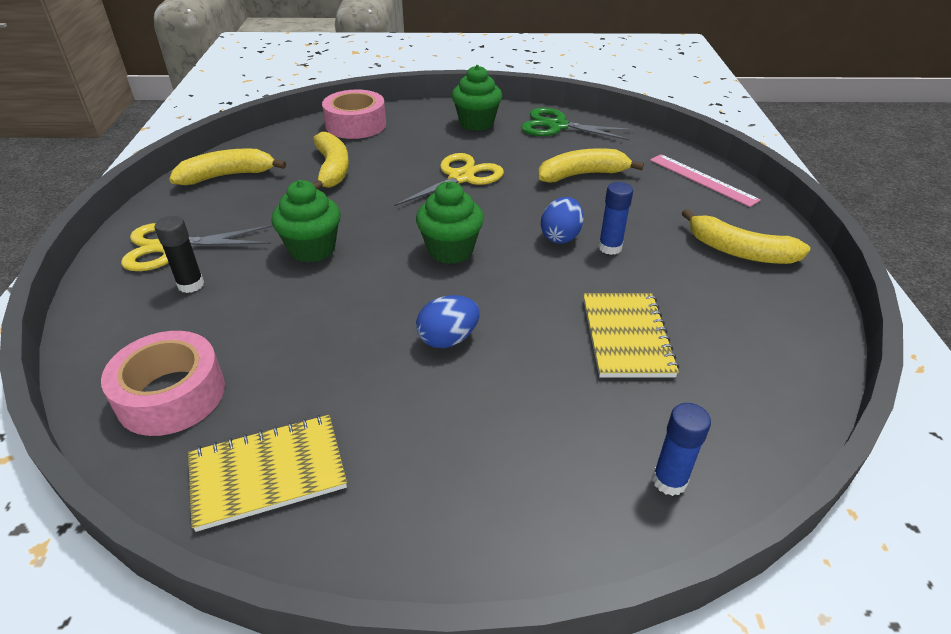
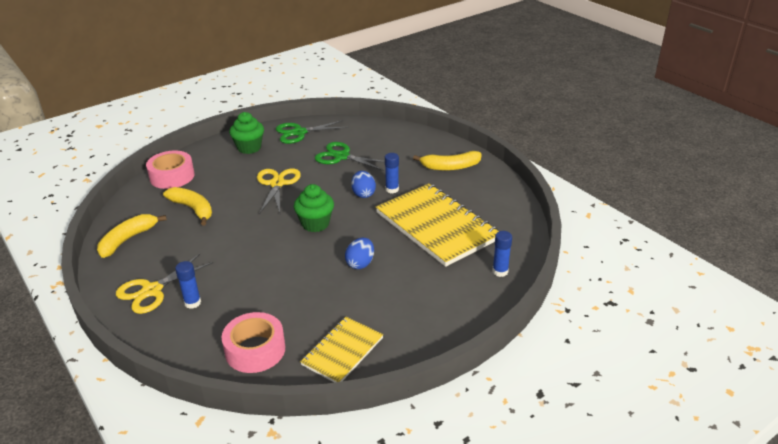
camera: 35 degrees left, 5 degrees down
black glue stick [155,216,204,293] -> blue glue stick [175,261,201,309]
green cupcake [271,180,341,263] -> none
yellow banana [538,148,644,183] -> green scissors [315,142,385,171]
yellow notebook [583,293,679,378] -> yellow notebook [376,183,499,267], size x1.82
pink ruler [650,154,761,207] -> none

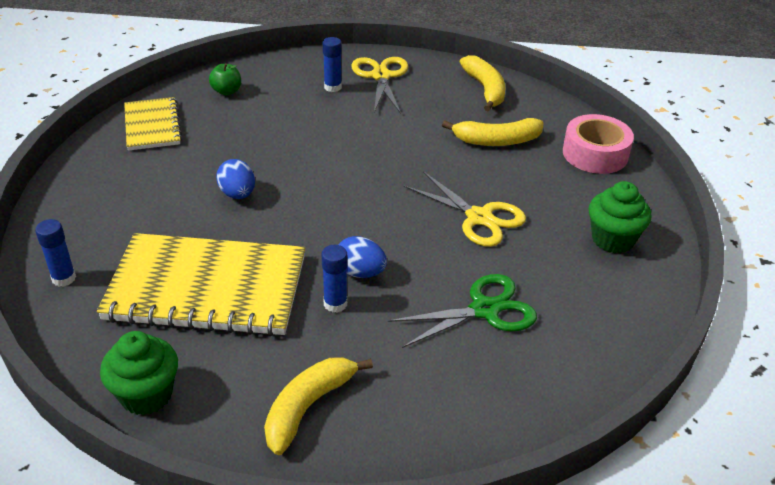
camera: 130 degrees right, 5 degrees up
pink tape [221,312,285,373] -> green apple [209,63,241,95]
green scissors [276,120,349,144] -> none
green cupcake [294,184,334,232] -> green cupcake moved to [100,331,178,415]

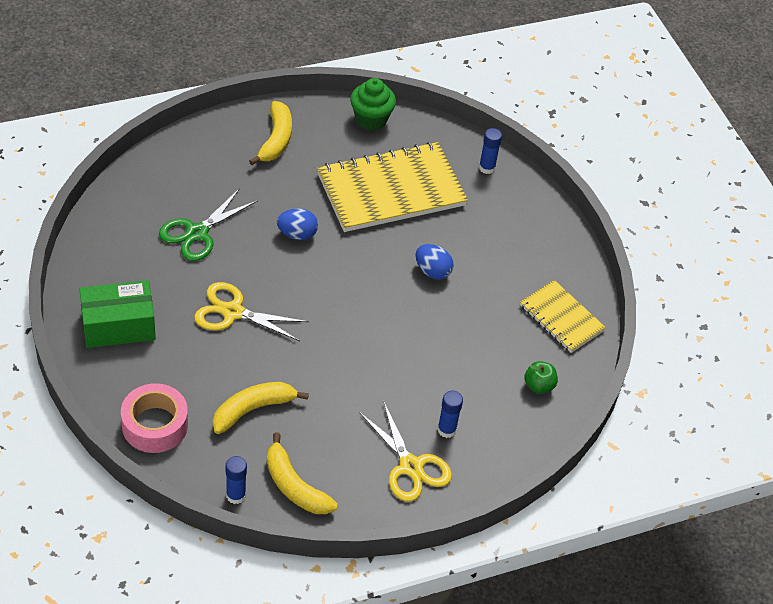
camera: 150 degrees right, 10 degrees up
blue glue stick [321,245,348,313] -> blue glue stick moved to [226,456,247,504]
green cupcake [589,181,651,253] -> green box [80,280,156,348]

